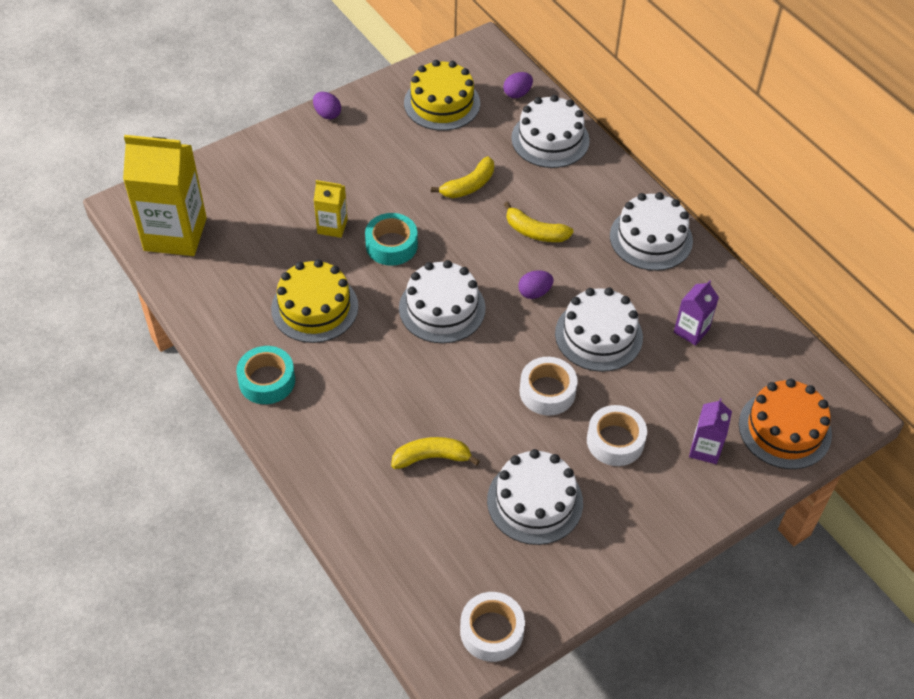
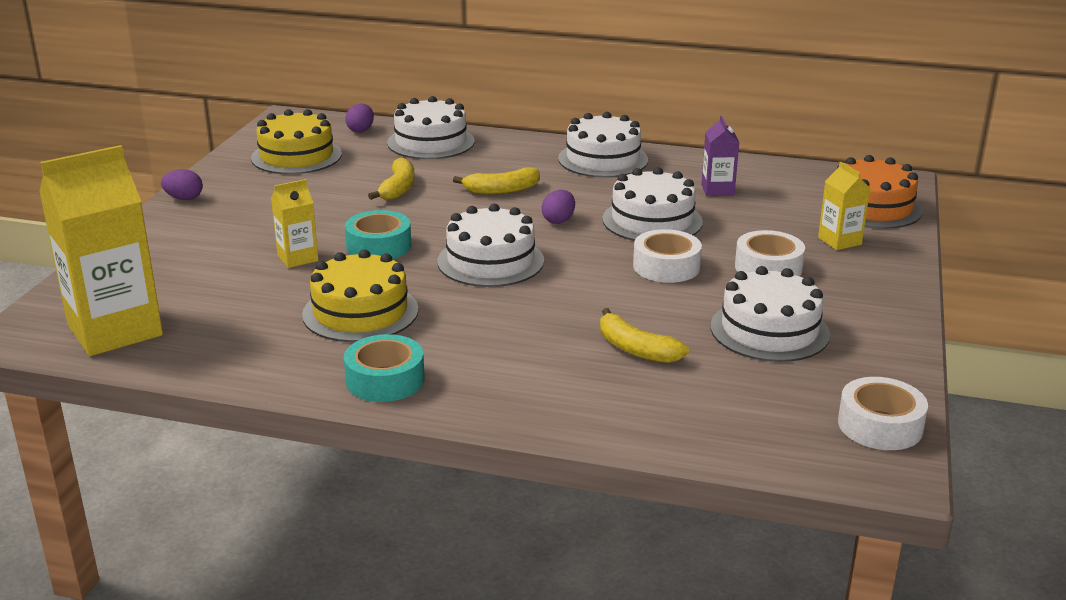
camera: 40 degrees left, 25 degrees down
yellow banana [391,437,480,469] -> yellow banana turned 90 degrees counterclockwise [600,308,689,363]
purple carton [689,398,732,464] -> yellow carton [818,162,870,250]

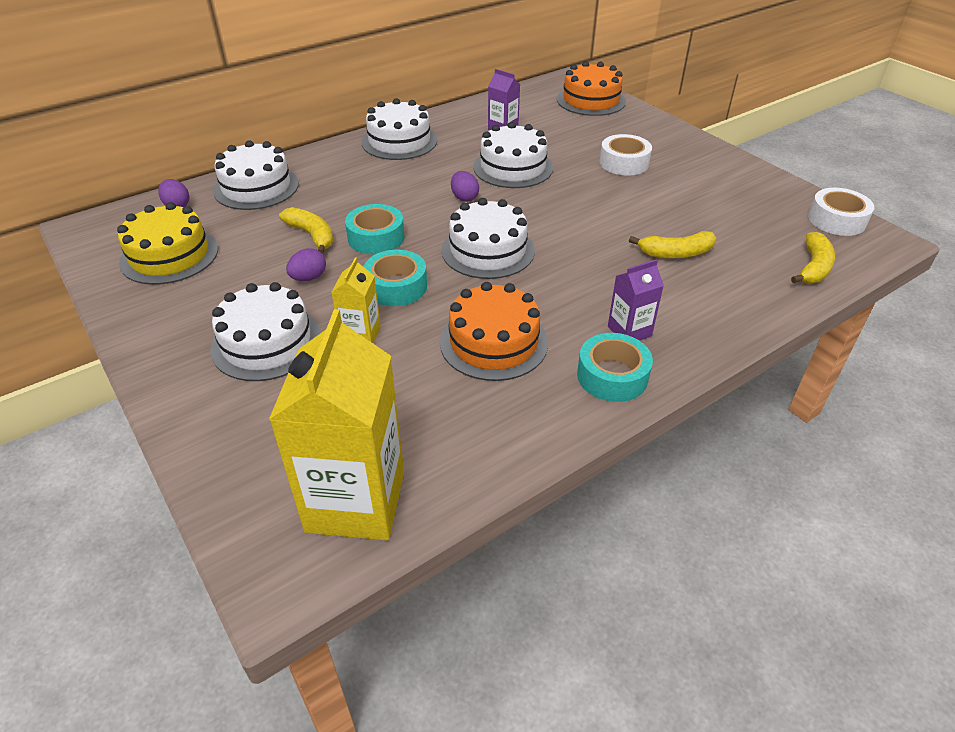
camera: 50 degrees left, 15 degrees up
purple egg [161,169,203,200] -> purple egg moved to [286,248,326,281]
yellow cake [302,249,418,342] -> orange cake [440,282,548,381]
yellow banana [453,168,540,195] -> yellow banana moved to [791,232,835,283]
white tape [633,229,702,283] -> none
white cake [710,266,830,362] -> white cake moved to [210,282,321,381]
yellow carton [818,162,870,250] -> none
none -> turquoise tape [345,204,405,254]
none -> purple carton [608,259,664,341]

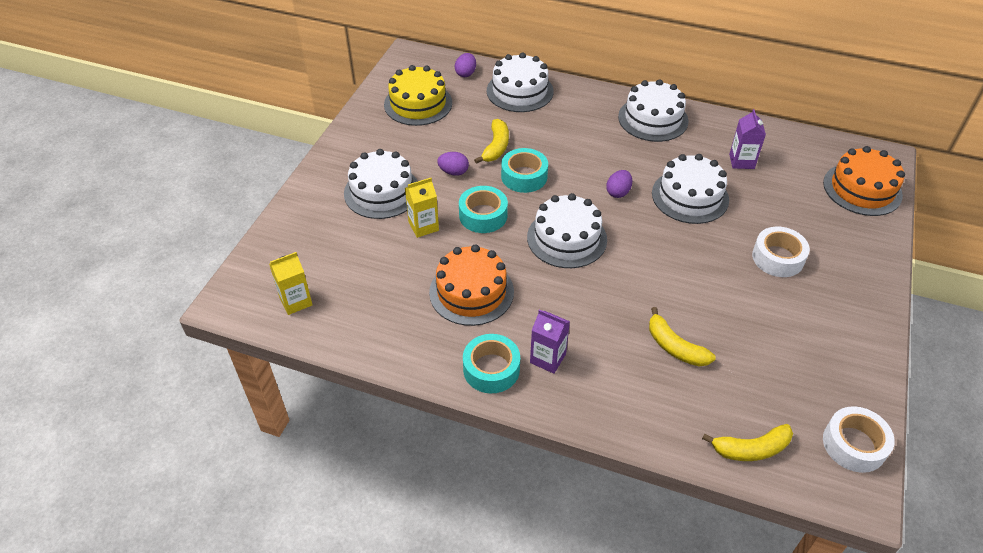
camera: 55 degrees right, 5 degrees up
yellow carton [269,309,404,540] -> yellow carton [269,252,313,315], size x0.48

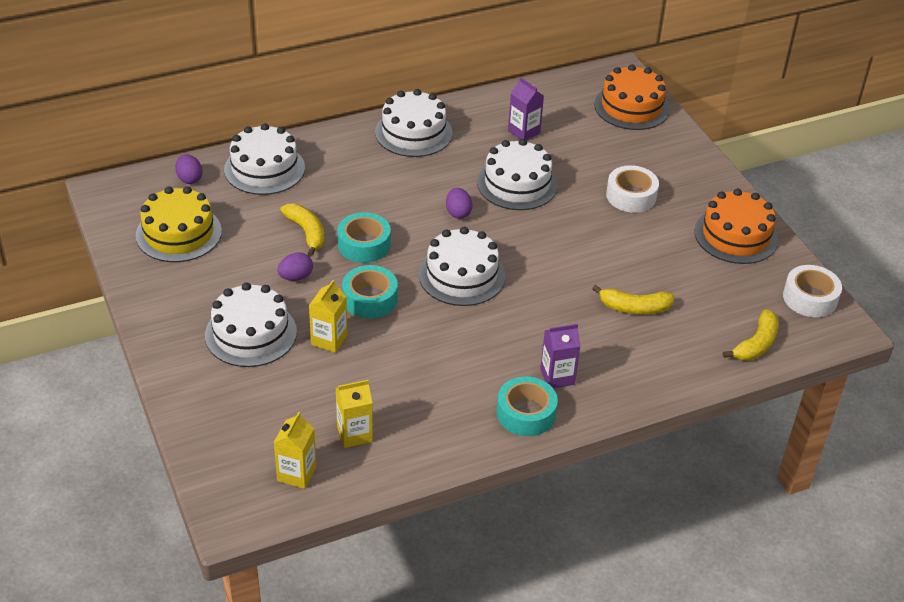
camera: 45 degrees left, 5 degrees down
orange cake [429,245,514,326] -> orange cake moved to [694,189,778,264]
none -> yellow carton [336,380,373,448]

